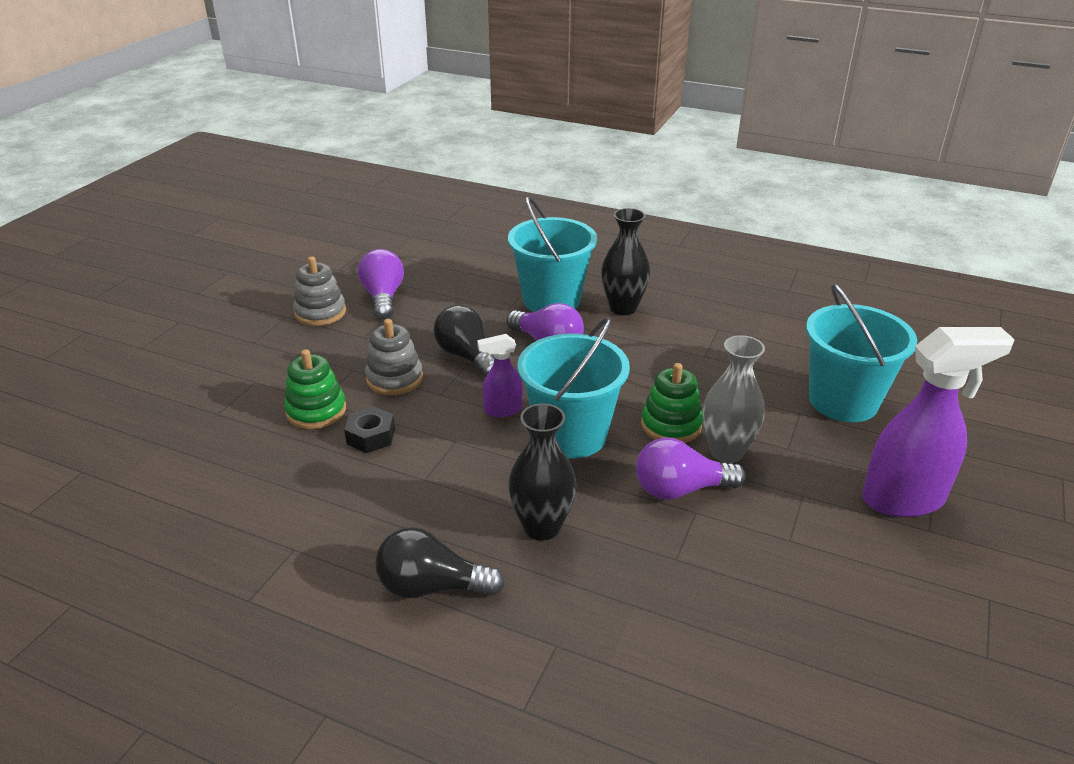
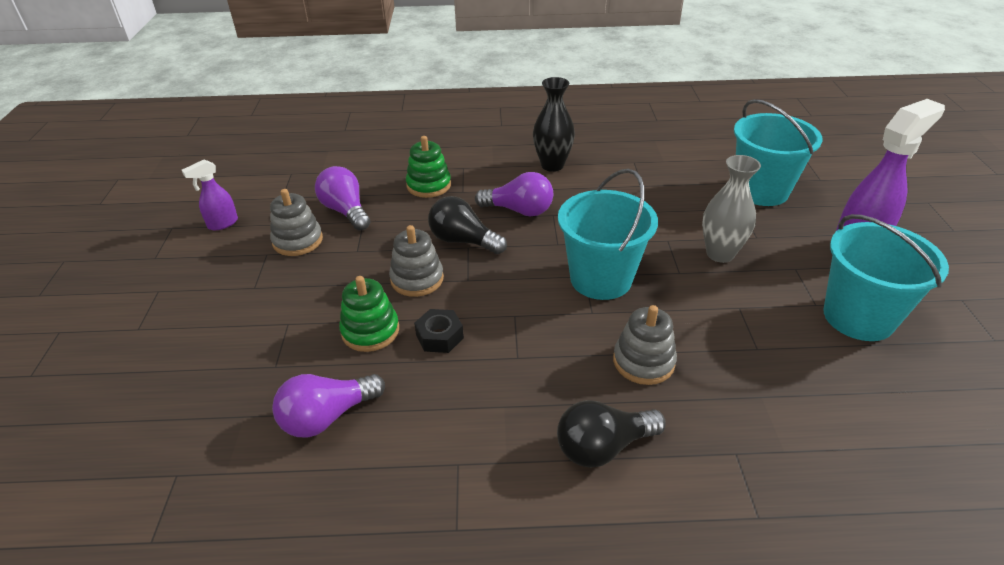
camera: 25 degrees left, 5 degrees up
purple spray bottle [477,334,523,417] -> purple spray bottle moved to [182,159,238,230]
turquoise bucket [508,196,597,312] -> turquoise bucket moved to [823,214,949,341]
black vase [508,404,577,541] -> grey stacking toy [613,305,677,385]
purple light bulb [636,437,746,500] -> purple light bulb moved to [272,374,385,437]
green stacking toy [641,363,703,443] -> green stacking toy moved to [406,136,451,198]

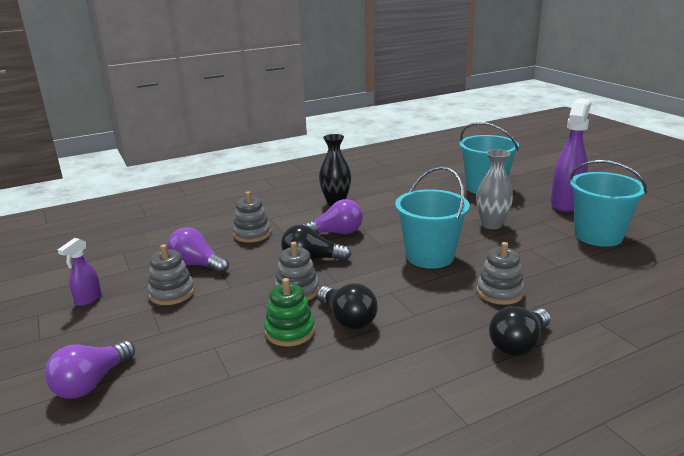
camera: 25 degrees left, 15 degrees down
purple light bulb [272,374,385,437] -> purple light bulb moved to [44,340,135,399]
green stacking toy [406,136,451,198] -> grey stacking toy [233,191,271,243]
black nut [414,309,464,353] -> black light bulb [317,283,378,330]

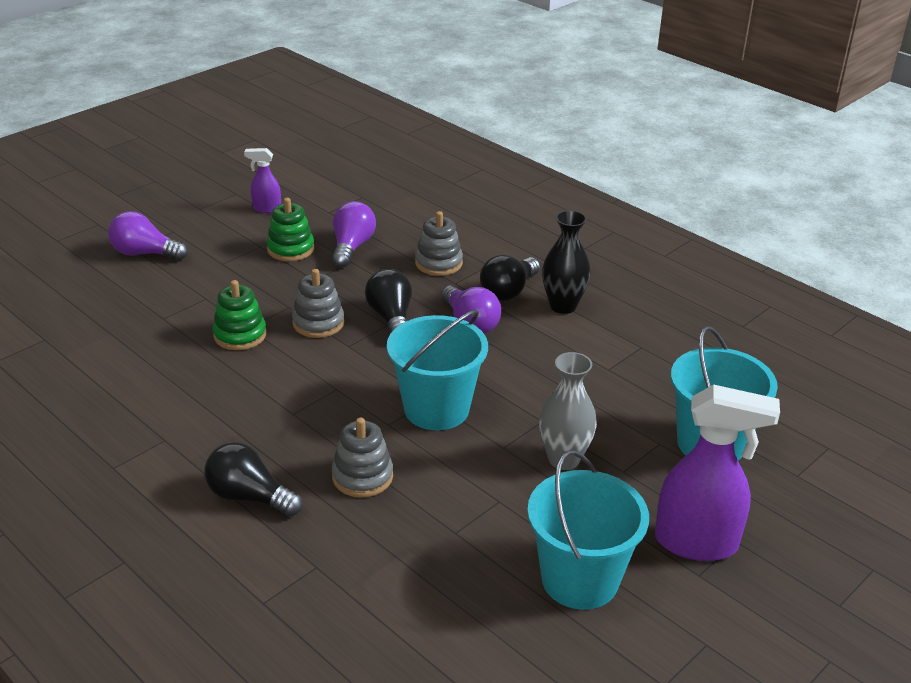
camera: 70 degrees right, 10 degrees up
grey stacking toy [148,244,195,305] -> green stacking toy [267,198,315,261]
black light bulb [317,283,378,330] -> black light bulb moved to [480,255,540,301]

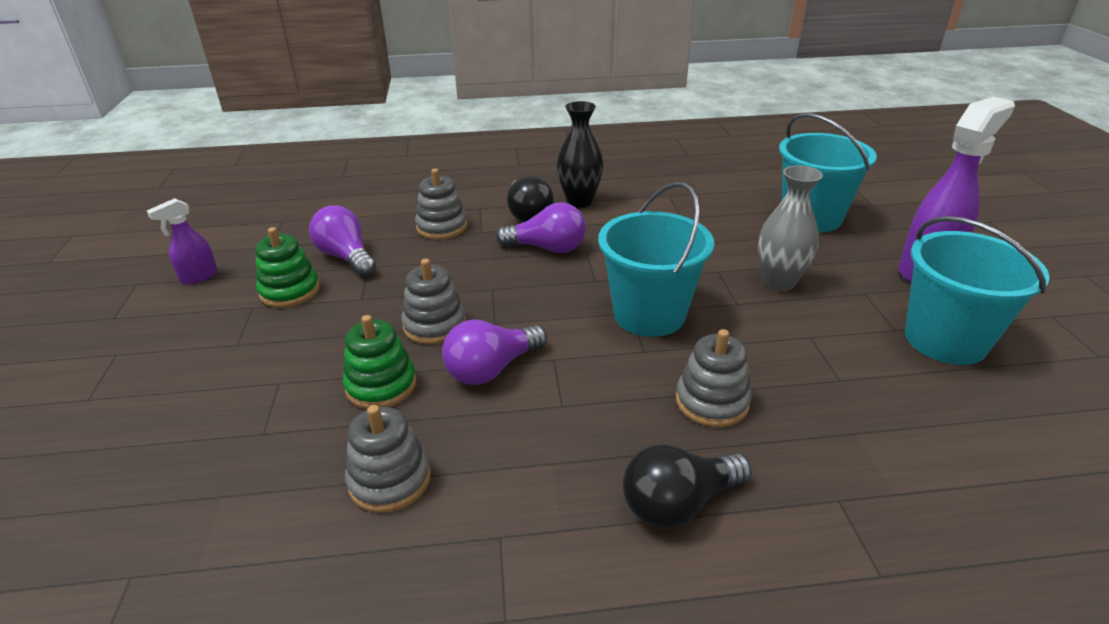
camera: 50 degrees left, 0 degrees up
purple light bulb [108,211,188,260] -> purple light bulb moved to [442,320,547,385]
black light bulb [365,269,412,334] -> none
none -> grey stacking toy [345,405,431,513]

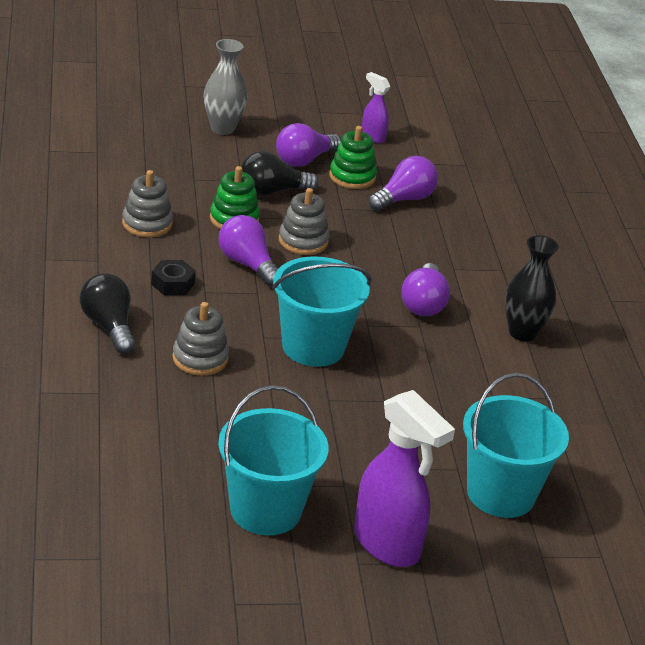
camera: 85 degrees right, 0 degrees up
grey stacking toy [415,169,467,240] -> none
black light bulb [507,176,554,222] -> black light bulb moved to [241,151,318,196]
grey vase [758,165,823,291] -> grey vase moved to [204,39,247,135]
none -> black nut [151,260,196,295]
none -> purple light bulb [276,123,341,167]

